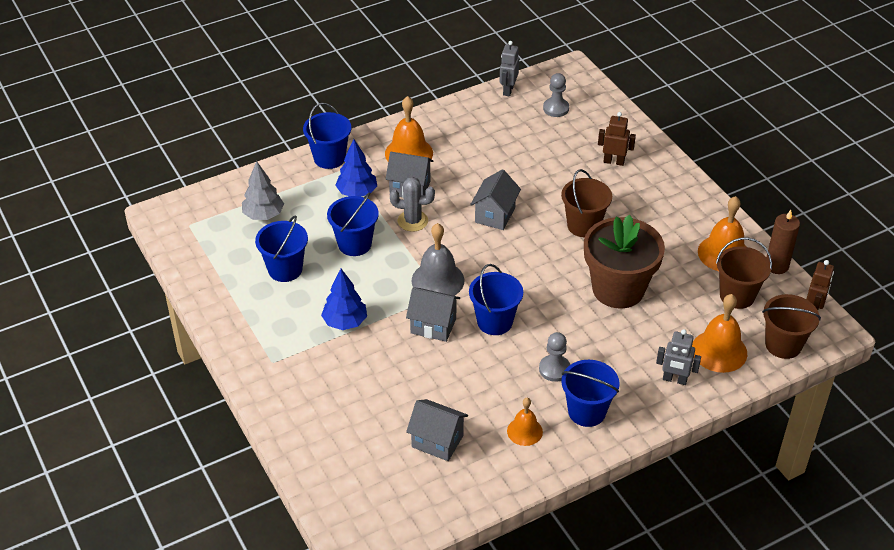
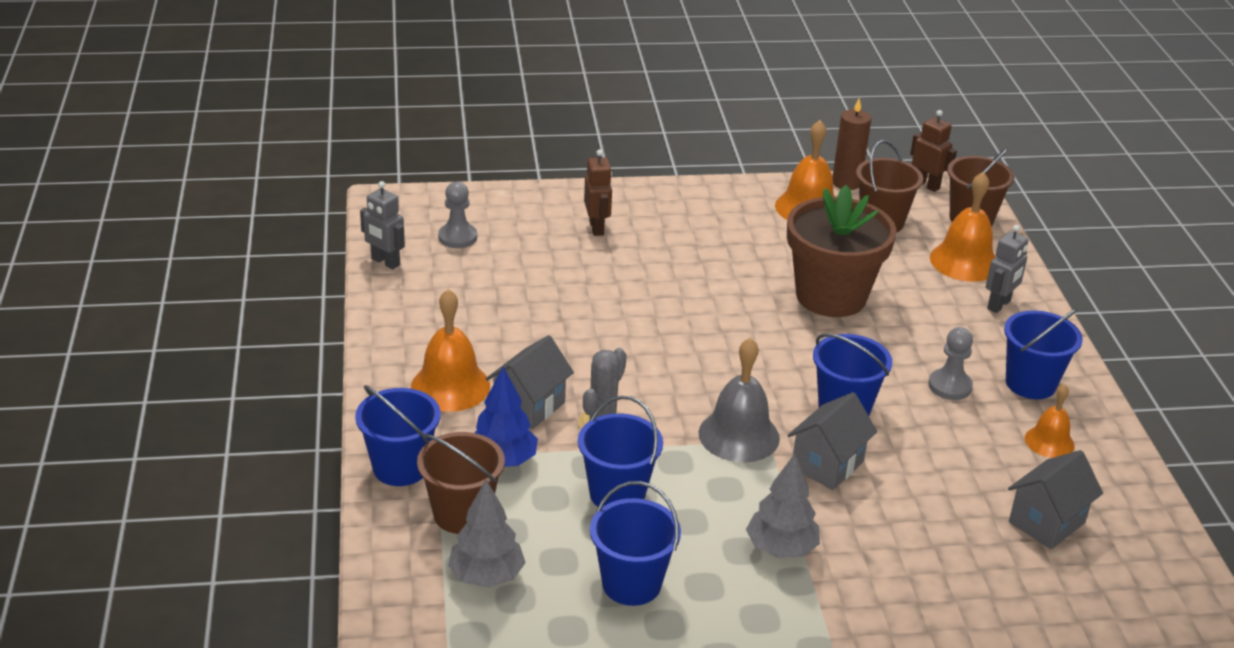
camera: 70 degrees left, 10 degrees down
blue tree [321,269,367,330] -> grey tree [746,454,820,558]
grey house [470,169,521,230] -> none
brown bucket [561,169,612,237] -> brown bucket moved to [417,432,505,534]
brown robot [598,112,636,166] -> brown robot turned 135 degrees clockwise [584,149,612,236]

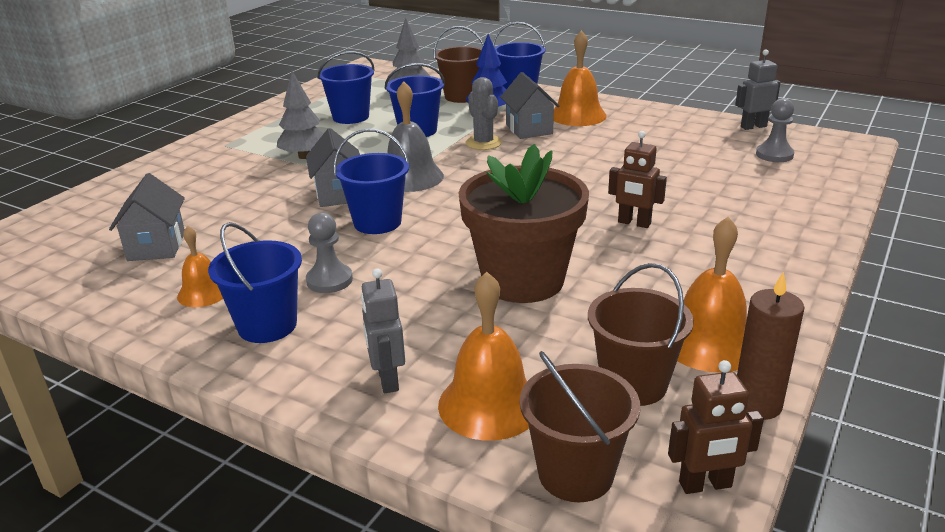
camera: 130 degrees right, 5 degrees down
brown robot [584,149,612,236] -> brown robot moved to [608,131,667,228]

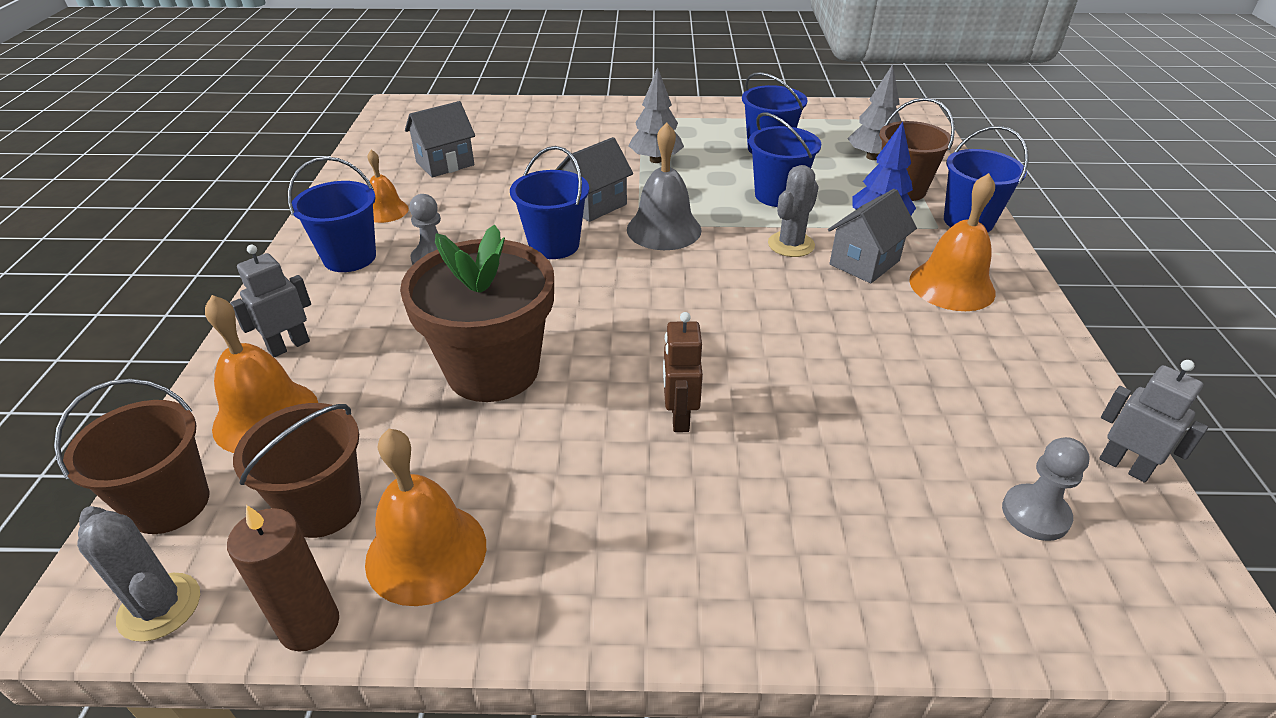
camera: 60 degrees right, 10 degrees up
brown robot [668,360,764,494] -> grey cactus [77,506,200,642]

